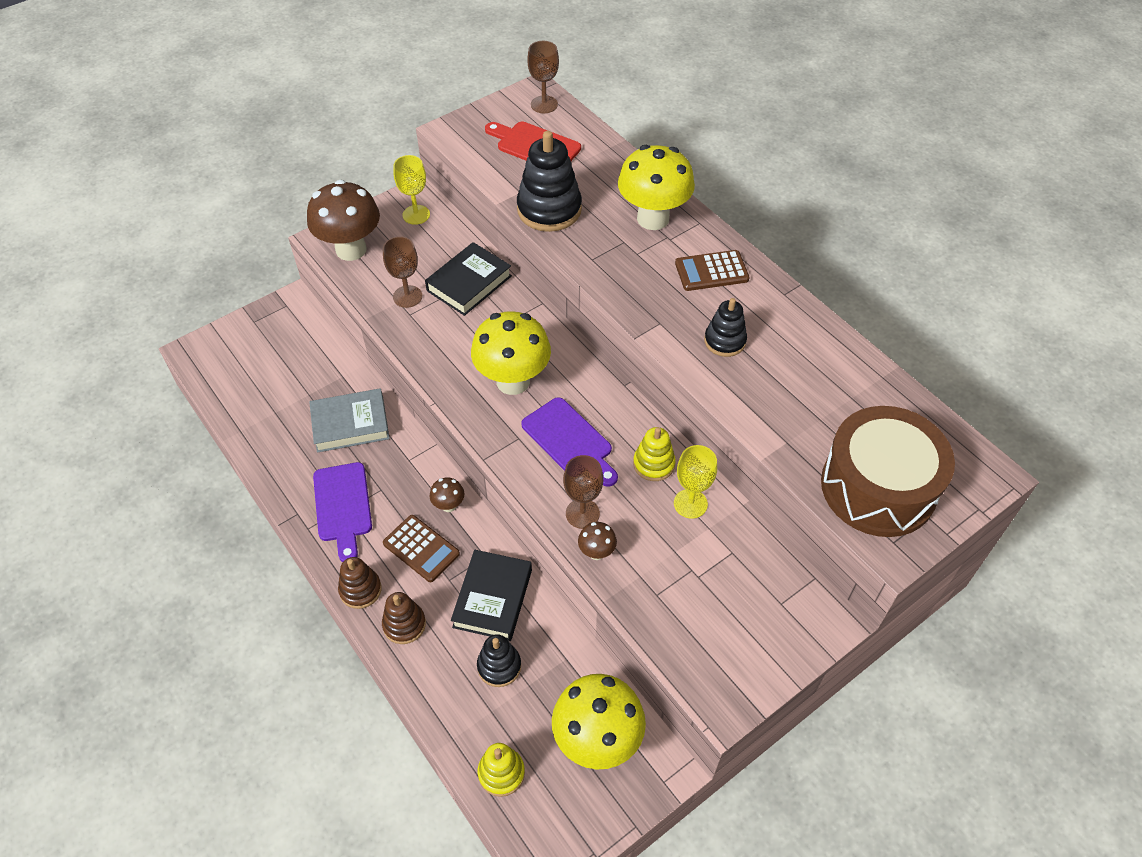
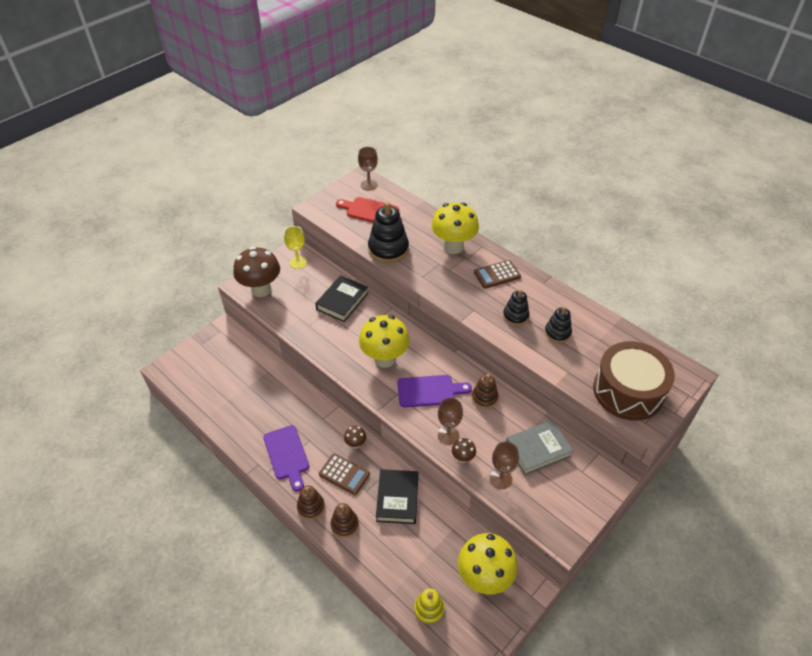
camera: 10 degrees left, 5 degrees down
grey book [309,388,390,453] -> grey book moved to [506,420,573,475]
brown goblet [383,236,422,308] -> brown goblet moved to [490,441,519,489]
black stacking toy [477,634,521,687] -> black stacking toy moved to [545,306,572,343]
purple cutting board [521,397,618,487] -> purple cutting board turned 45 degrees counterclockwise [397,375,472,407]
yellow stacking toy [633,427,676,481] -> brown stacking toy [472,374,498,409]
yellow goblet [674,445,717,519] -> none

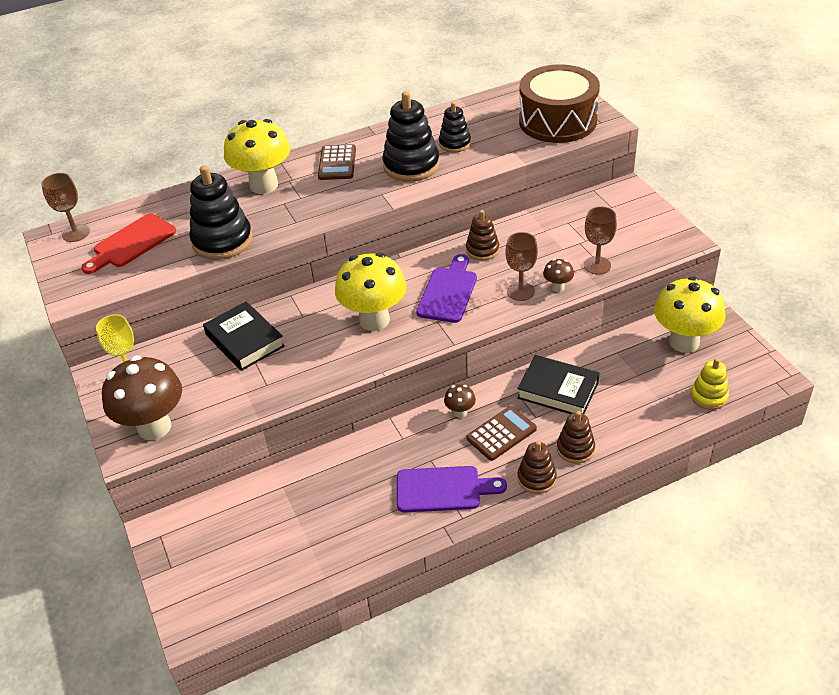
camera: 65 degrees left, 5 degrees down
black stacking toy [503,289,529,326] -> black stacking toy [382,91,440,182], size x1.72
grey book [506,420,573,475] -> none

